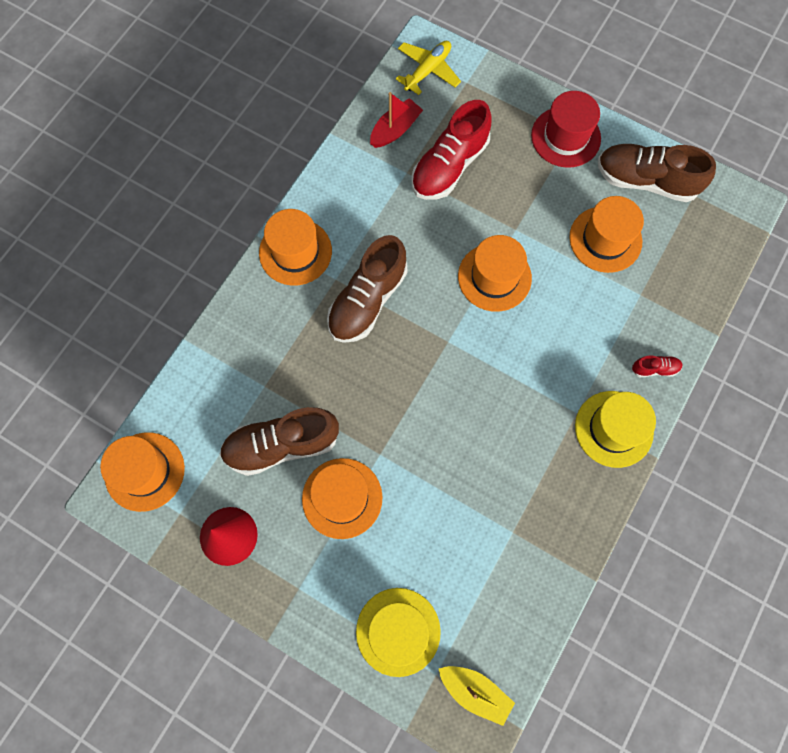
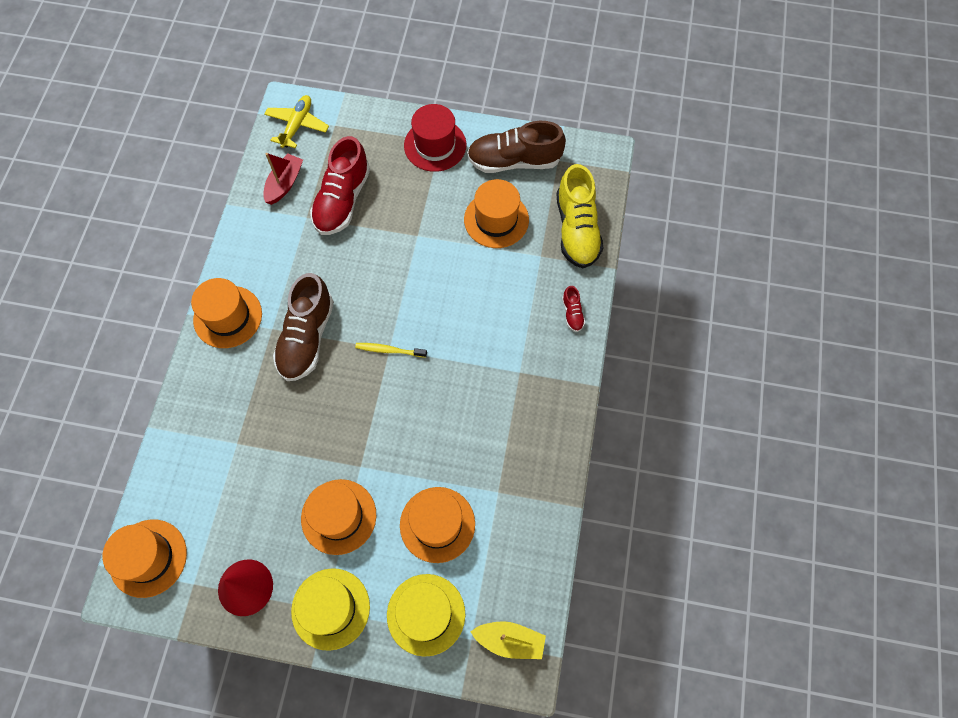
camera: 20 degrees left, 5 degrees down
brown shoe [219,407,339,476] -> none
orange hat [458,235,532,312] -> orange hat moved to [400,487,475,563]
yellow hat [575,391,656,468] -> yellow hat moved to [291,568,370,651]
red shoe [632,356,683,377] -> red shoe turned 105 degrees clockwise [562,286,585,332]
none -> yellow toothbrush [355,343,427,358]
none -> yellow shoe [556,164,603,268]

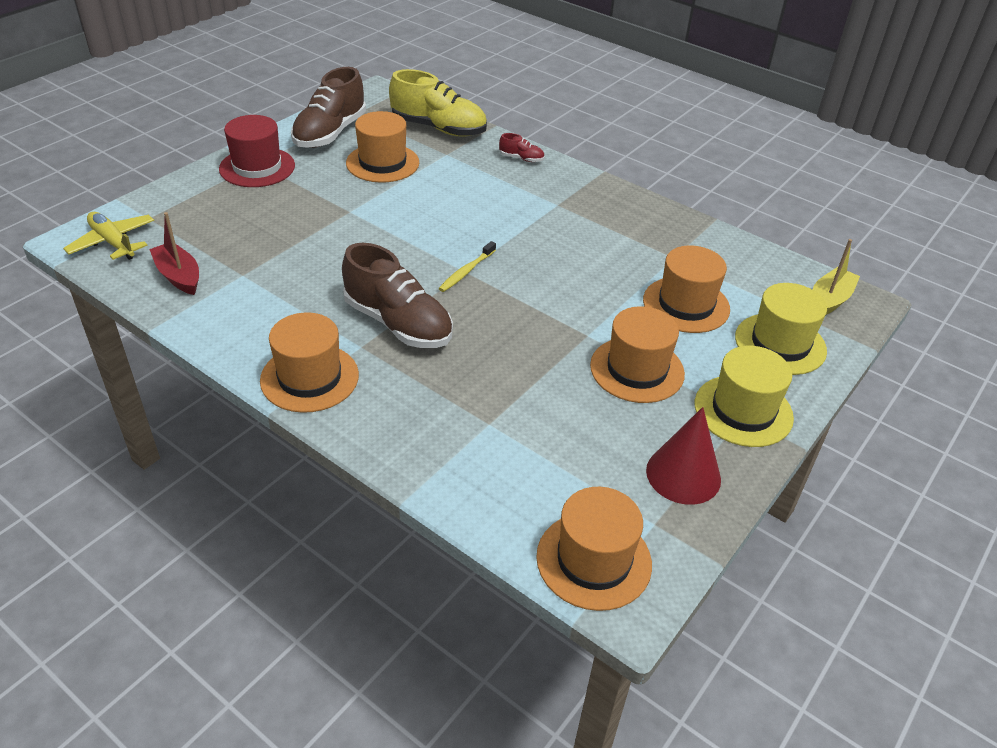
camera: 65 degrees left, 25 degrees down
red shoe [310,136,370,235] -> none

